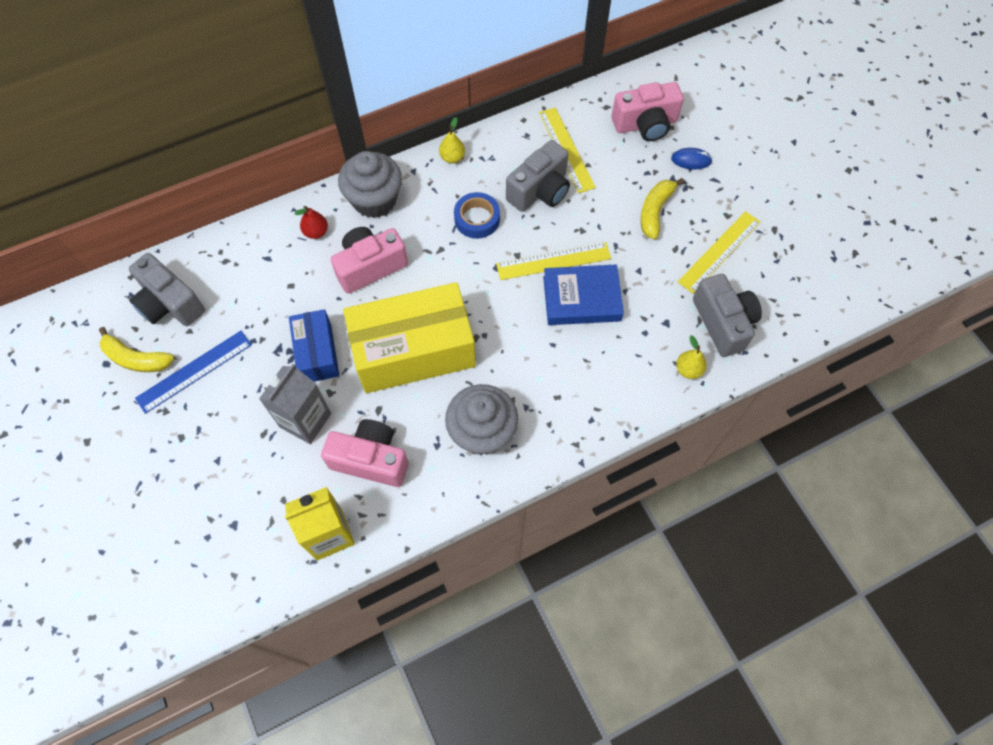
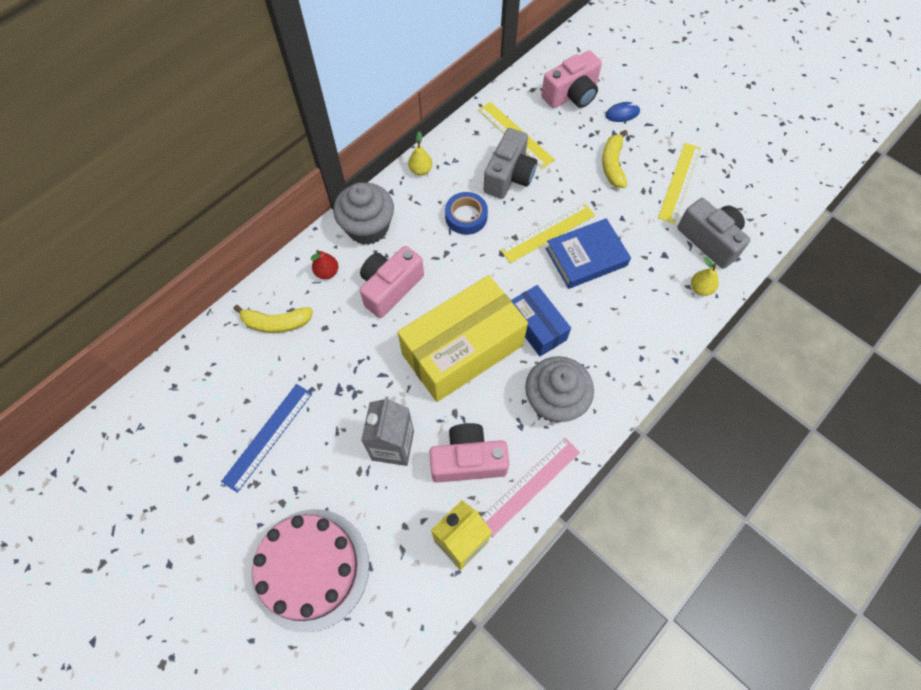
camera: 20 degrees left, 0 degrees up
yellow banana [99,327,174,372] -> yellow banana moved to [233,305,313,333]
grey camera [129,253,205,326] -> none
blue box [289,309,339,382] -> blue box moved to [511,285,571,356]
none -> pink cake [252,509,369,633]
none -> pink ruler [481,438,580,537]

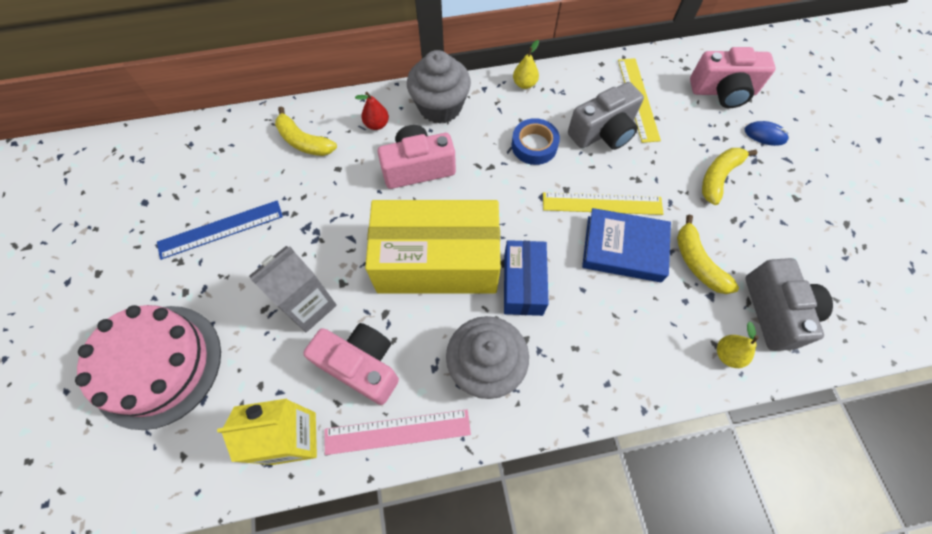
camera: 35 degrees right, 0 degrees up
yellow ruler [658,143,701,224] -> none
none -> yellow banana [677,215,739,294]

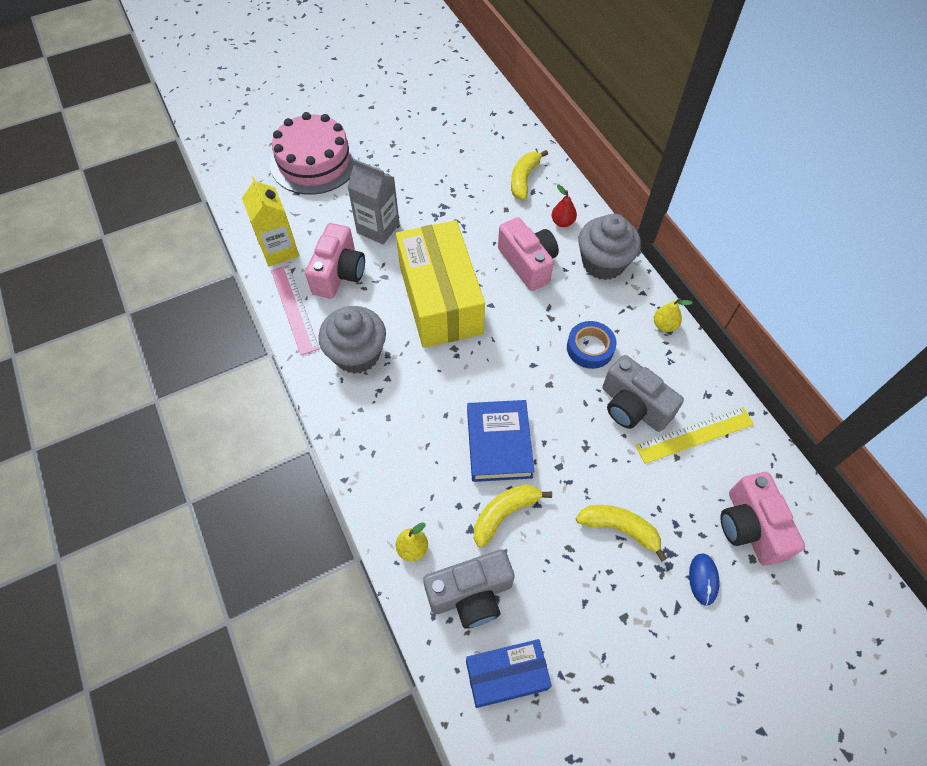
camera: 75 degrees right, 5 degrees down
blue ruler [157,200,283,260] -> none
blue box [504,240,549,316] -> blue box moved to [466,639,552,708]
yellow ruler [543,192,664,215] -> none

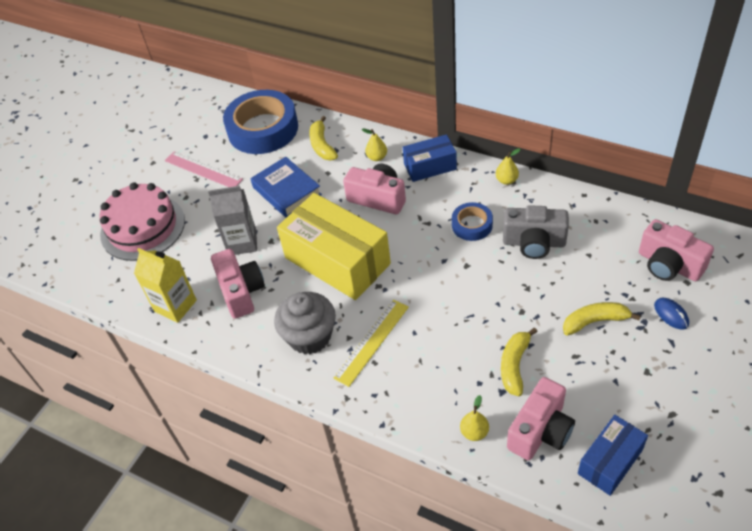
camera: 30 degrees left, 10 degrees down
pink ruler [271,265,320,355] -> pink ruler moved to [165,151,243,187]
grey camera [423,549,515,629] -> pink camera [507,377,575,460]
blue book [467,400,534,482] -> blue book moved to [250,157,322,218]
red pear [552,184,577,227] -> yellow pear [361,129,387,161]
grey cupcake [578,214,641,280] -> blue box [403,134,457,182]
yellow ruler [635,407,754,464] -> yellow ruler moved to [333,300,409,387]
none -> blue tape [223,90,298,154]

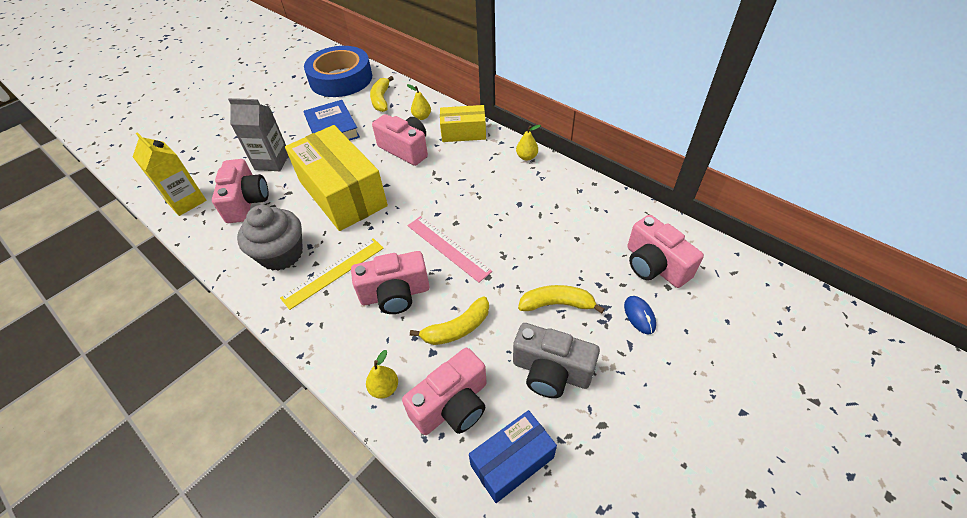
camera: 10 degrees right, 0 degrees up
pink cake [99,182,185,261] -> none
pink ruler [165,151,243,187] -> pink ruler moved to [408,216,492,283]
blue box [403,134,457,182] -> yellow box [440,105,486,142]
blue tape [452,202,493,241] -> none
yellow banana [501,327,538,396] -> yellow banana turned 150 degrees counterclockwise [410,296,489,345]
grey camera [503,205,569,259] -> grey camera moved to [513,323,600,398]
none -> pink camera [351,251,429,314]

